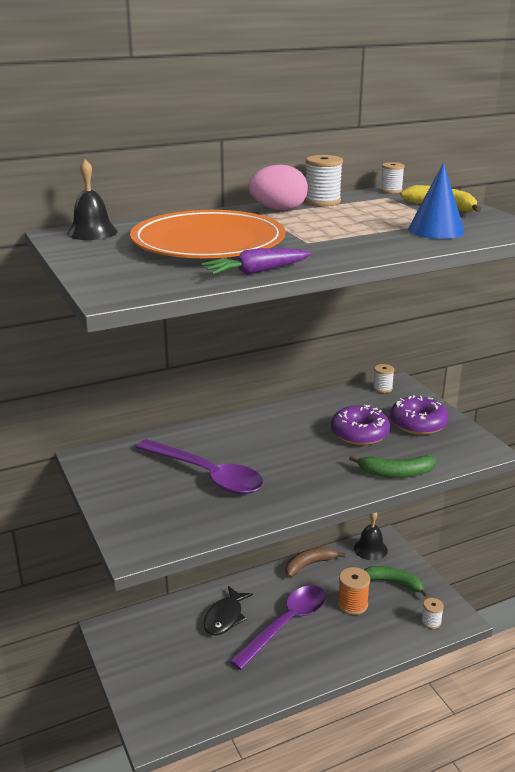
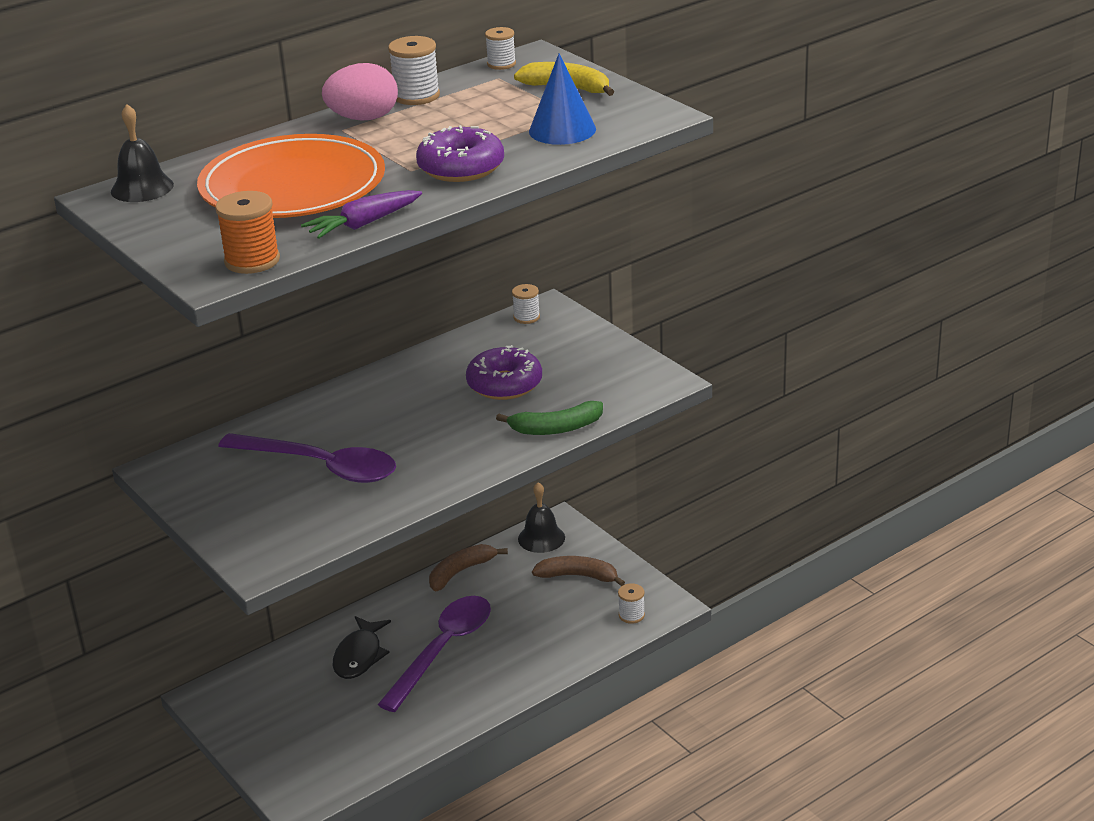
camera: 10 degrees left, 5 degrees up
orange spool [338,567,370,615] -> orange spool moved to [215,191,280,274]
green banana [364,566,429,597] -> brown banana [532,556,625,586]
purple donut [390,395,449,435] -> purple donut moved to [416,125,504,182]

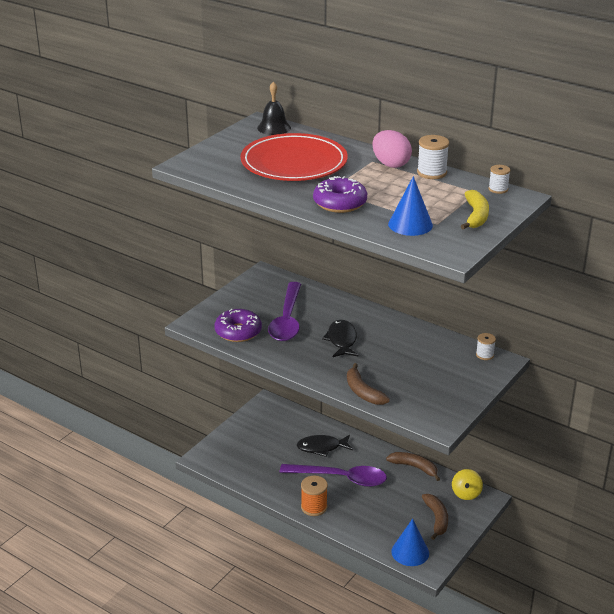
camera: 70 degrees right, 0 degrees up
orange plate [197,134,385,218] -> red plate [240,133,348,181]
orange spool [215,191,280,274] -> orange spool moved to [301,476,328,516]
purple carrot [301,190,422,239] -> none
purple donut [466,345,542,400] -> purple donut moved to [215,309,262,342]
green banana [496,401,603,435] -> brown banana [347,363,390,405]
black bell [518,482,565,553] -> yellow spinning top [452,469,483,500]
white spool [618,583,645,624] -> blue cone [391,519,429,566]
none -> black fish [322,320,359,357]

